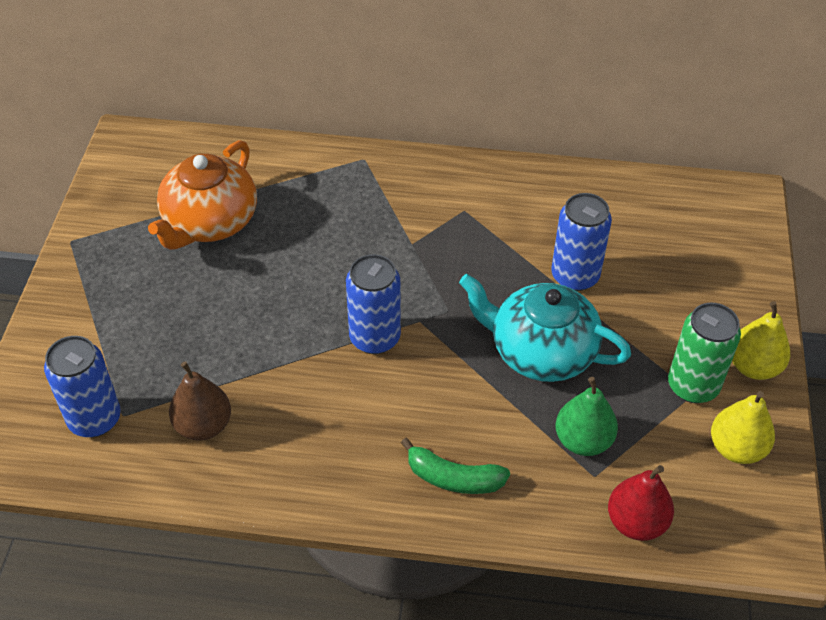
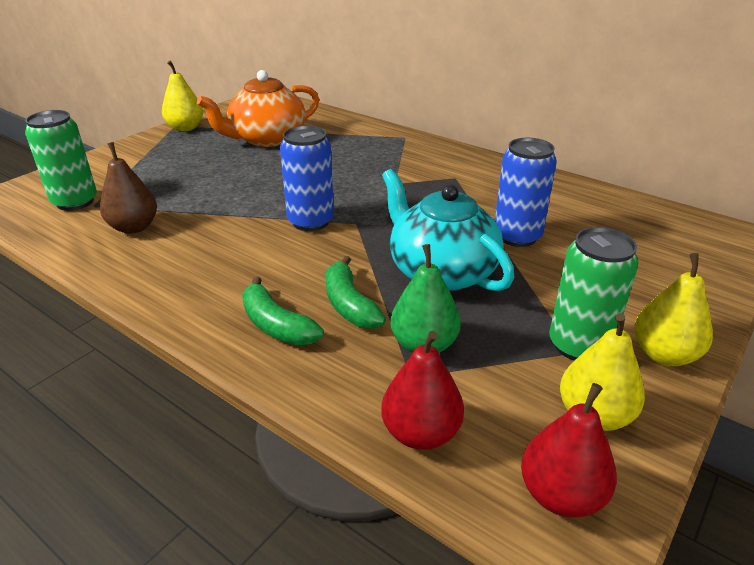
camera: 30 degrees right, 15 degrees down
blue can [44,336,121,437] -> green can [25,110,97,211]
none -> yellow pear [162,60,203,132]
none -> green banana [326,256,386,329]
none -> red pear [521,383,617,518]

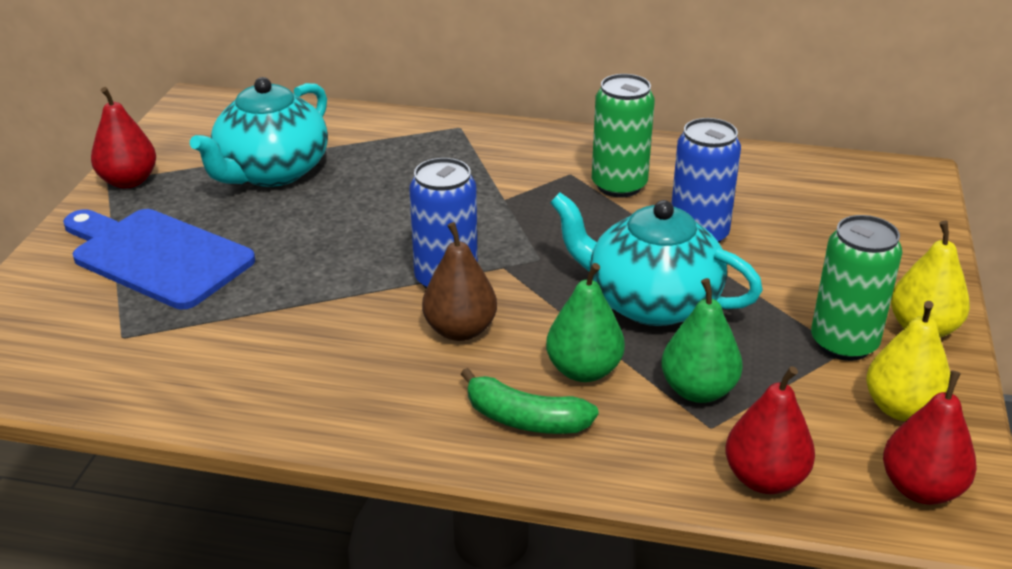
camera: 25 degrees left, 0 degrees up
green can [25,110,97,211] -> green can moved to [592,74,655,198]
brown pear [100,142,157,234] -> brown pear moved to [422,222,497,341]
yellow pear [162,60,203,132] -> red pear [91,87,156,188]
orange teapot [197,70,319,147] -> turquoise teapot [190,77,328,187]
green banana [326,256,386,329] -> green pear [546,263,625,382]
none -> blue cutting board [63,209,255,309]

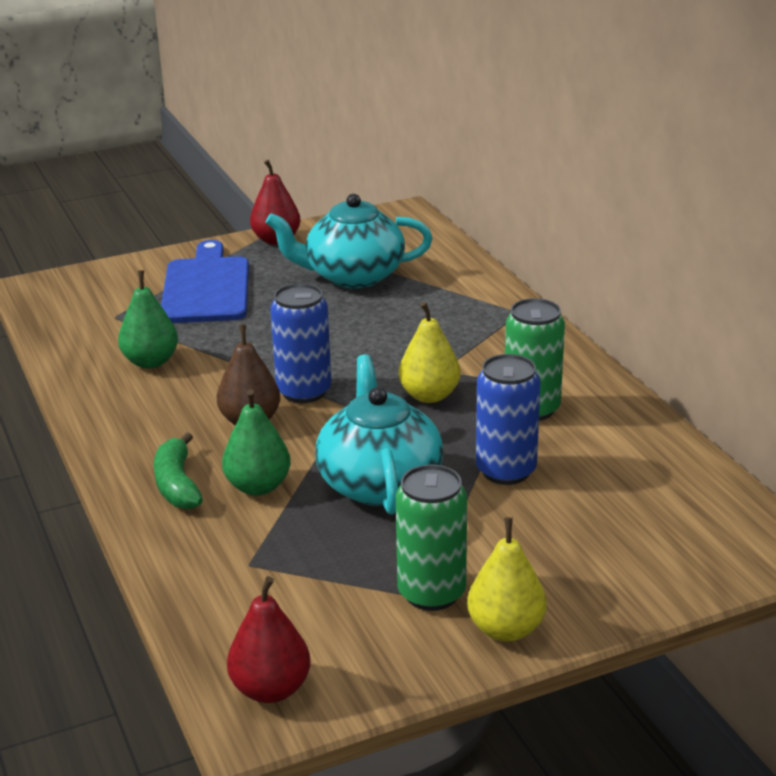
camera: 55 degrees right, 5 degrees down
green pear [661,278,743,403] -> green pear moved to [118,270,178,368]
red pear [725,366,815,494] -> none
yellow pear [866,301,950,421] -> yellow pear moved to [399,302,461,403]

